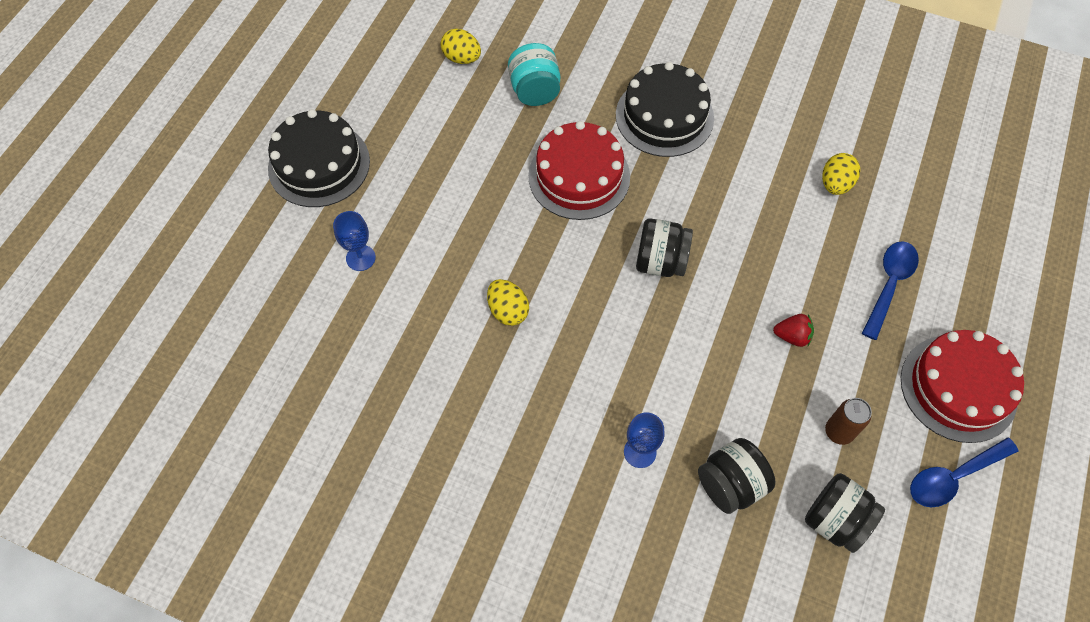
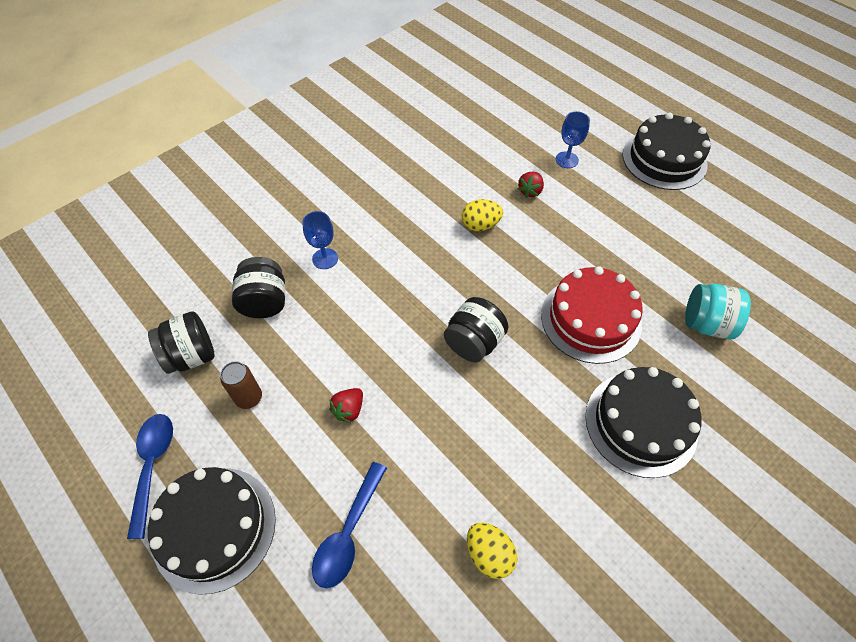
camera: 115 degrees right, 5 degrees down
yellow egg [441,29,481,64] -> none
blue spoon [862,241,919,340] -> blue spoon turned 60 degrees clockwise [312,462,387,588]
red cake [901,330,1024,443] -> black cake [148,467,276,595]
none -> red strawberry [518,172,544,198]

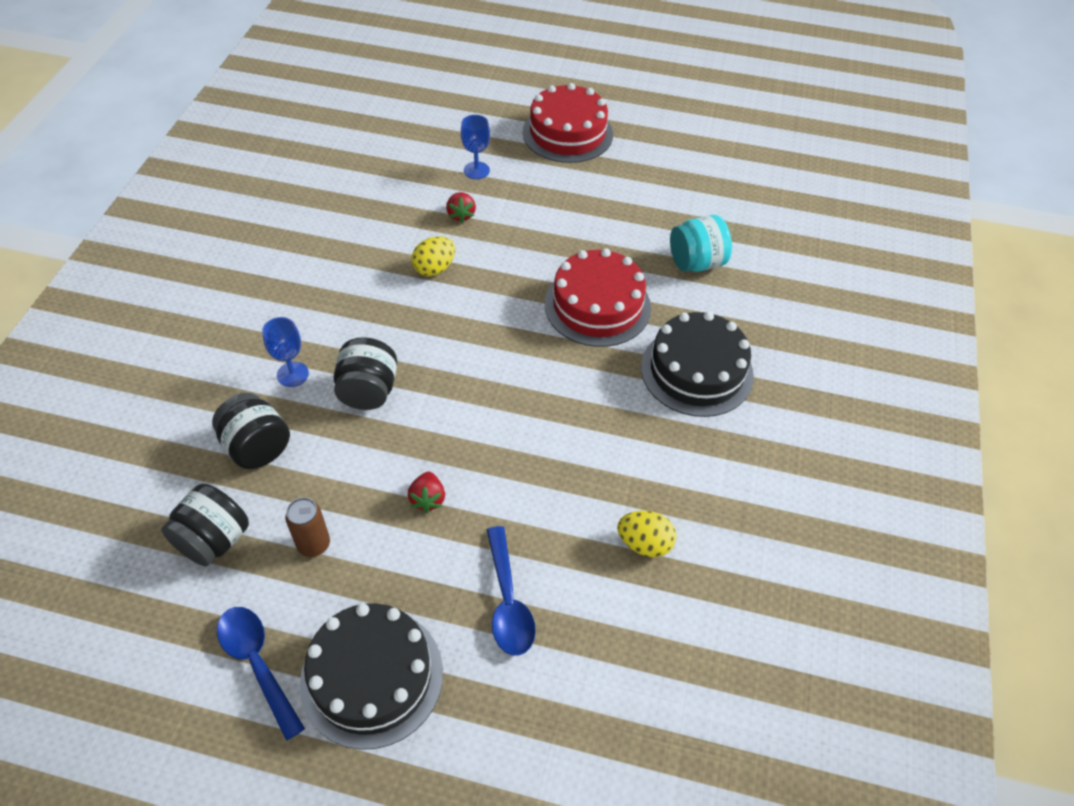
camera: 35 degrees left, 5 degrees down
black jar [444,297,508,362] -> black jar moved to [334,337,397,410]
black cake [623,113,711,190] -> red cake [523,83,613,163]

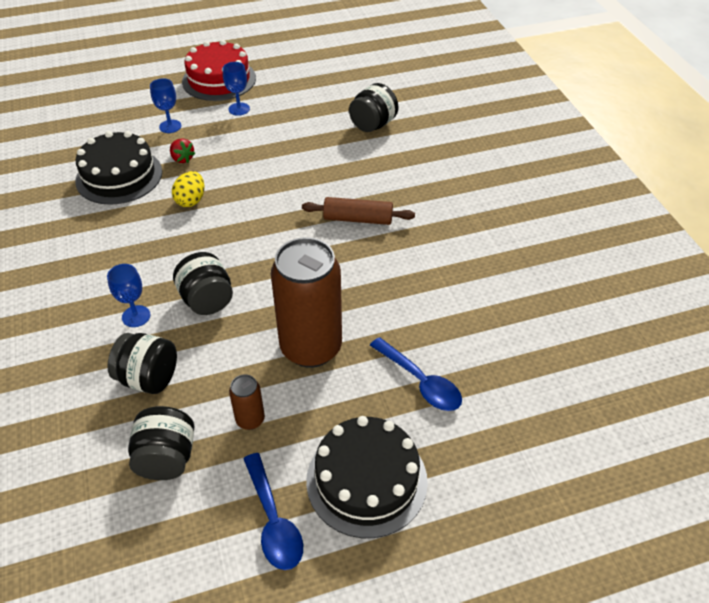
camera: 30 degrees left, 5 degrees down
blue spoon [217,607,305,741] -> blue spoon turned 135 degrees counterclockwise [243,453,303,570]
red strawberry [408,472,445,513] -> brown can [271,237,342,368]
red cake [545,248,651,347] -> none
yellow egg [617,511,676,557] -> none
black cake [641,311,754,417] -> black cake moved to [75,131,162,205]
turquoise jar [670,215,732,272] -> black jar [349,83,399,132]
none -> blue goblet [223,62,250,116]
none -> brown rolling pin [302,197,415,225]

